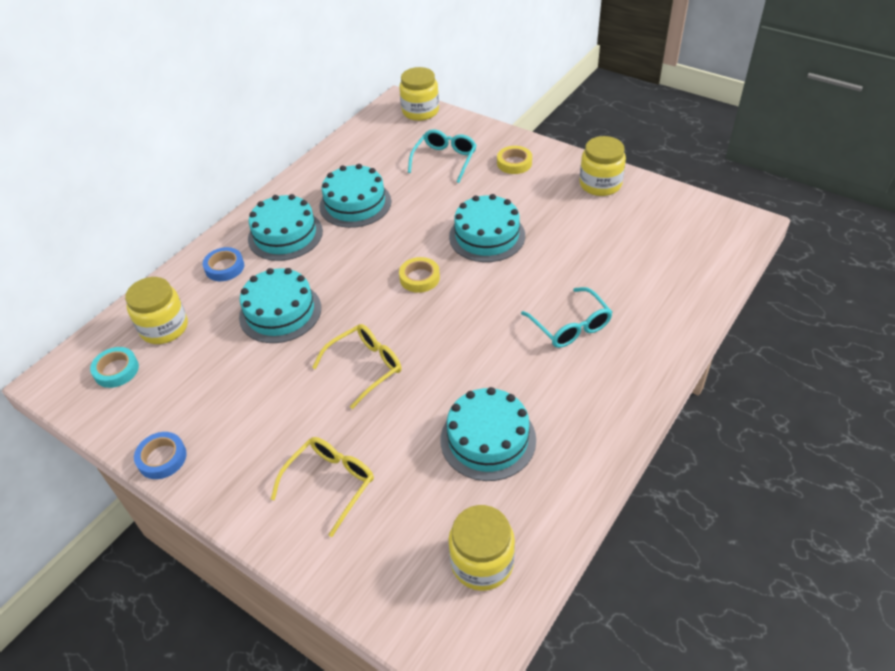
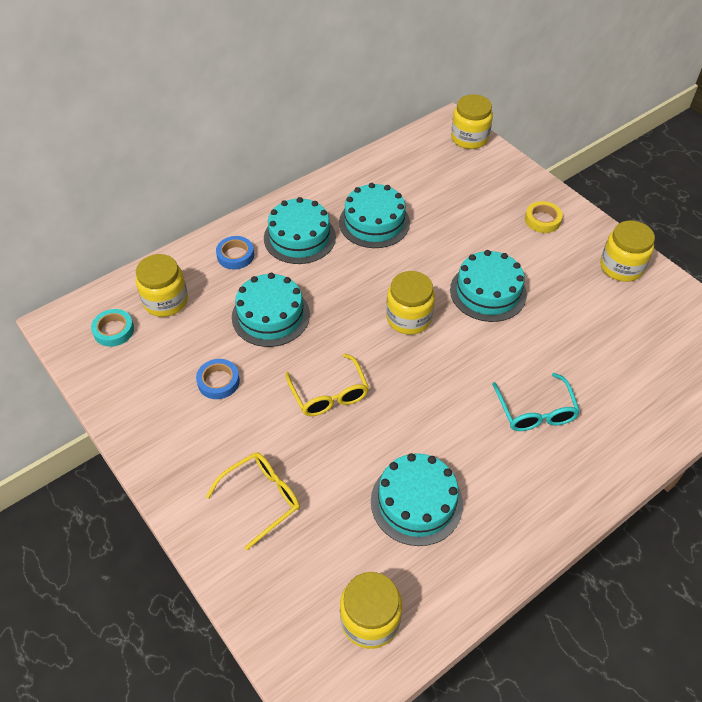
camera: 15 degrees right, 5 degrees up
blue tape [134,432,187,479] -> blue tape moved to [196,359,240,399]
yellow glasses [312,324,401,409] -> yellow glasses turned 90 degrees clockwise [285,354,369,416]
yellow tape [399,257,440,293] -> yellow jar [386,271,435,335]
turquoise glasses [408,129,477,183] -> none

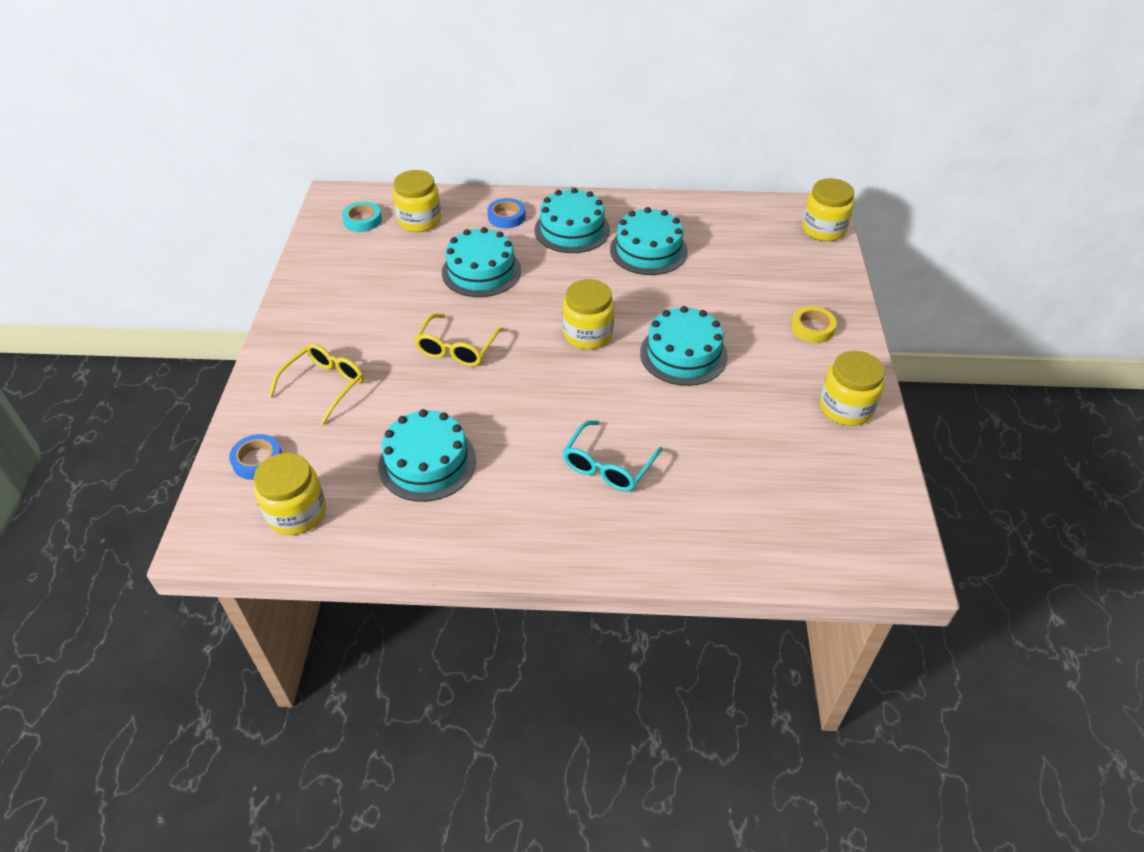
camera: 40 degrees right, 5 degrees down
blue tape [196,359,240,399] -> blue tape moved to [229,434,282,480]
yellow glasses [206,452,300,550] -> yellow glasses turned 60 degrees counterclockwise [269,343,364,425]

